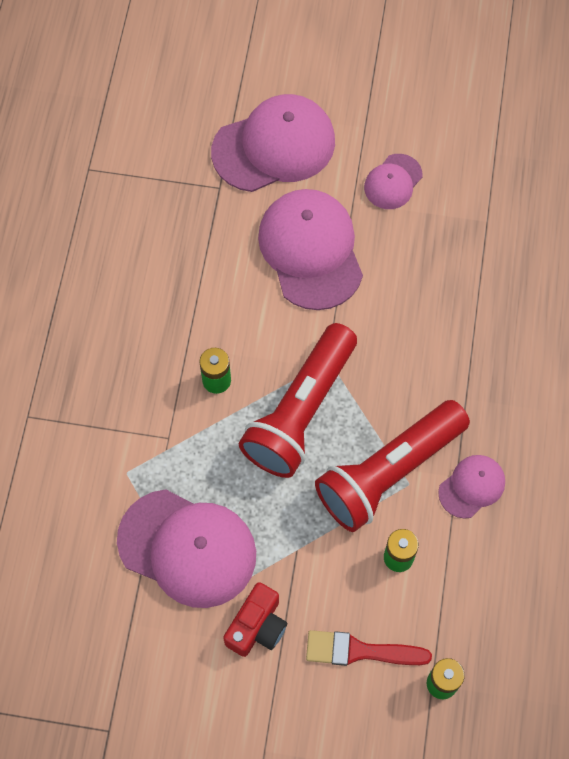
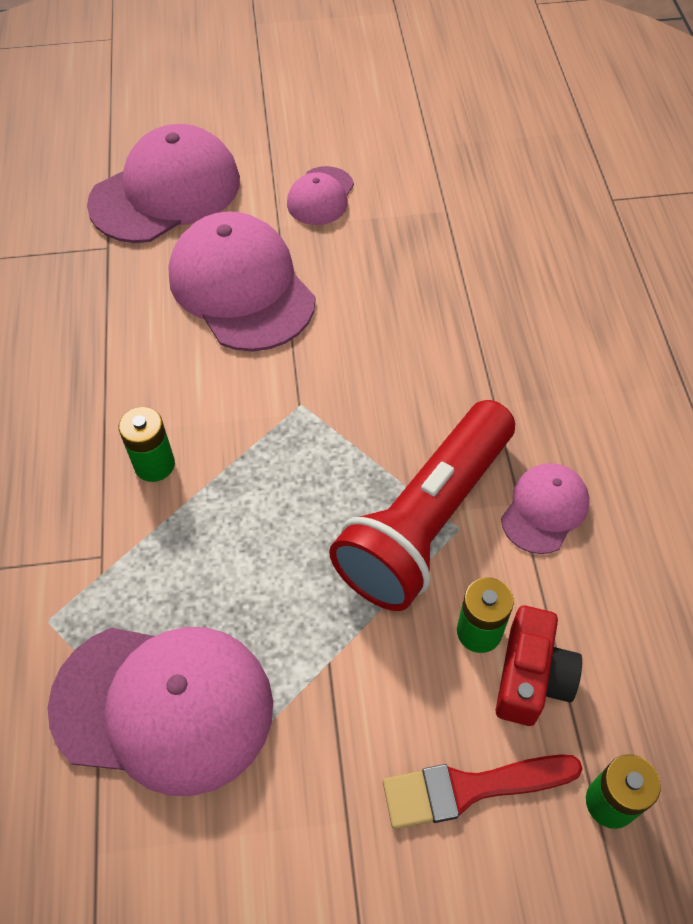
camera: 15 degrees left, 10 degrees down
red camera [223,582,287,657] -> red camera moved to [496,606,582,726]
red flashlight [239,323,357,478] -> none

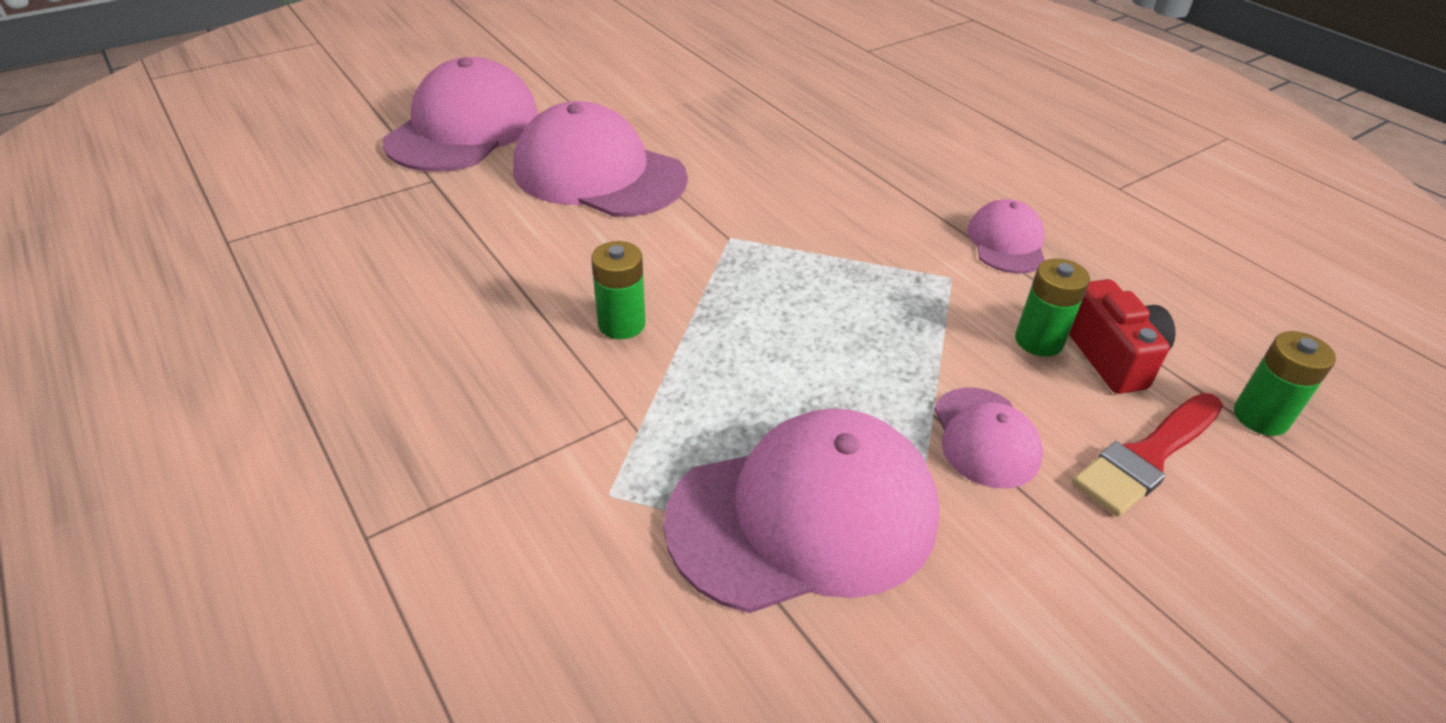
camera: 30 degrees left, 15 degrees down
pink cap [287,166,354,225] -> pink cap moved to [934,387,1043,488]
red flashlight [329,400,515,611] -> none

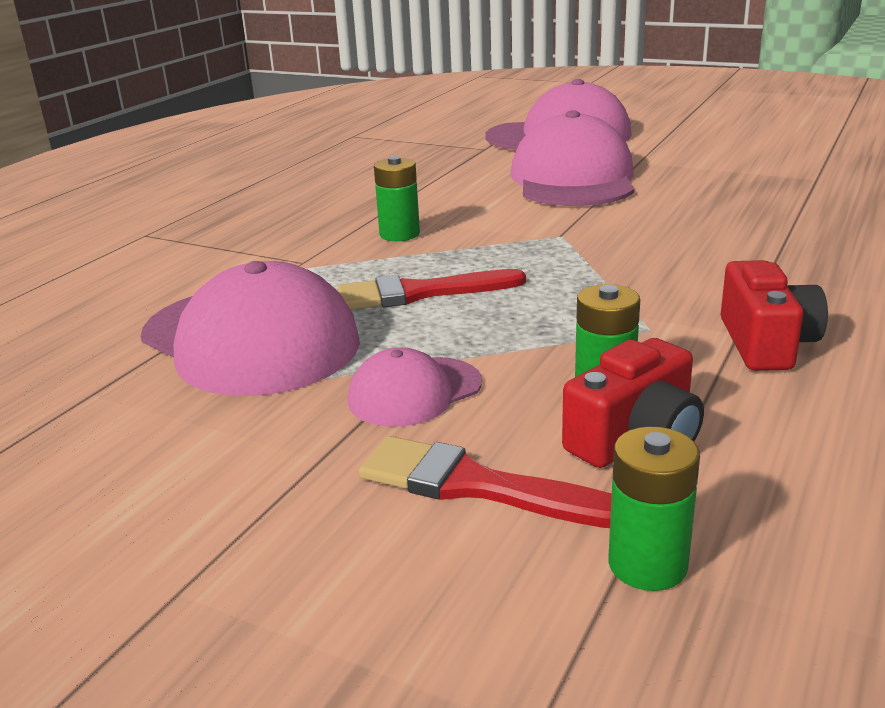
camera: 65 degrees right, 15 degrees down
pink cap [967,199,1045,273] -> red camera [721,260,828,371]
none -> red brush [338,269,526,310]

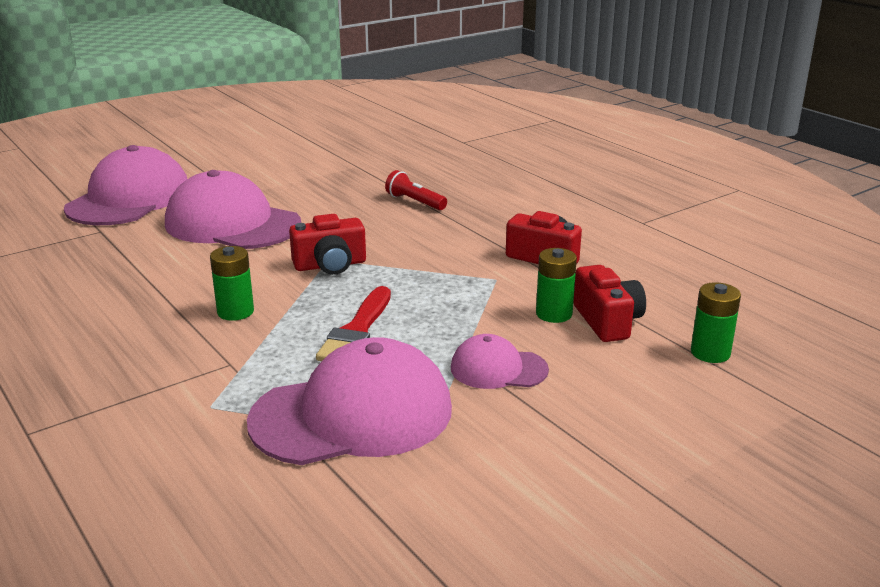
camera: 65 degrees left, 0 degrees up
pink cap [348,347,482,427] -> pink cap turned 105 degrees clockwise [451,334,549,389]
red brush [359,436,612,528] -> none
none -> red camera [289,214,366,275]
none -> red flashlight [385,170,447,210]

